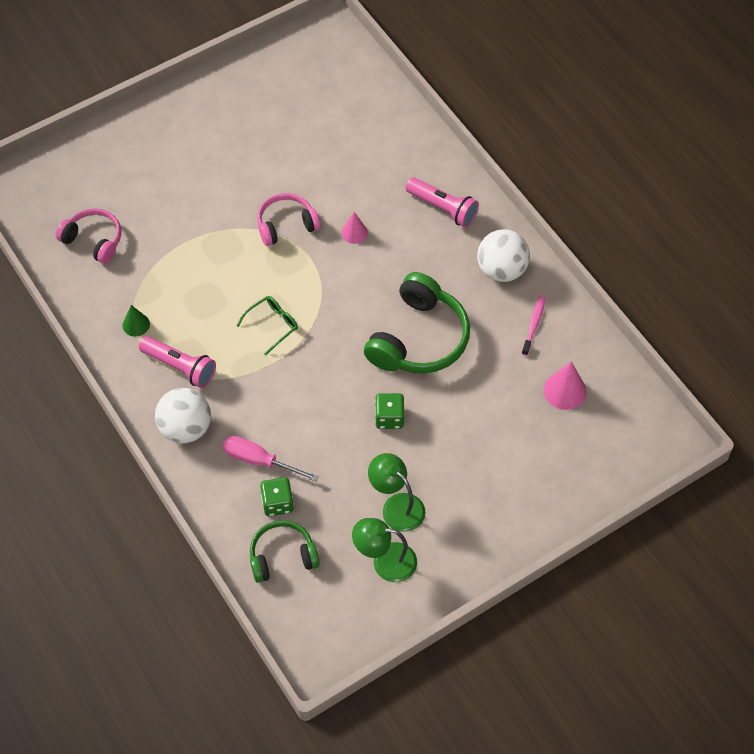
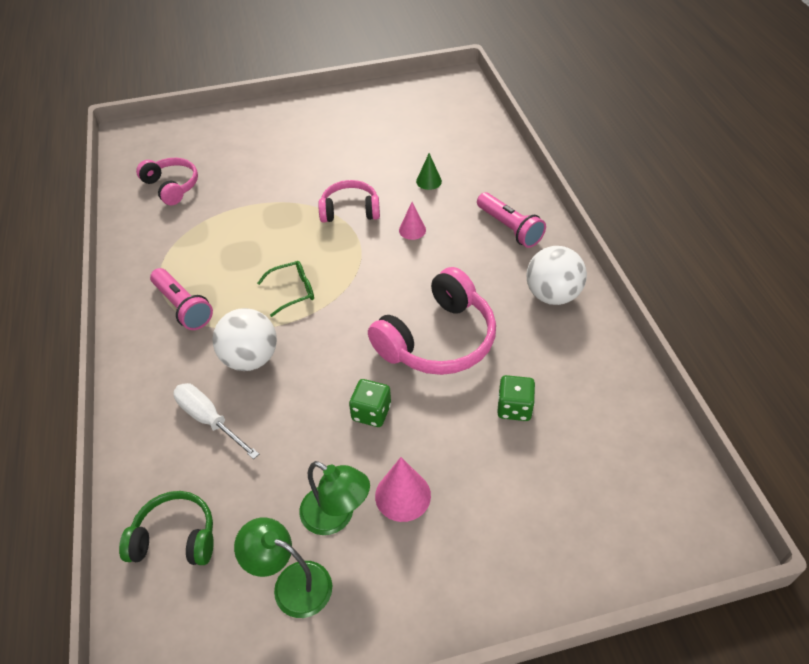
camera: 20 degrees right, 10 degrees down
green cone [123,305,150,337] -> green cone moved to [416,153,442,190]
white ball [155,388,211,444] -> white ball moved to [212,308,277,371]
pink screwdriver [223,436,319,482] -> white screwdriver [173,383,259,459]
green dice [260,477,294,516] -> green dice moved to [497,375,535,421]
green headphones [364,272,470,373] -> pink headphones [368,267,496,375]
green lamp [368,453,426,532] -> green lamp turned 150 degrees clockwise [299,461,370,535]
pink toothbrush [522,296,546,356] -> none
pink cone [544,361,587,410] -> pink cone moved to [375,457,431,522]

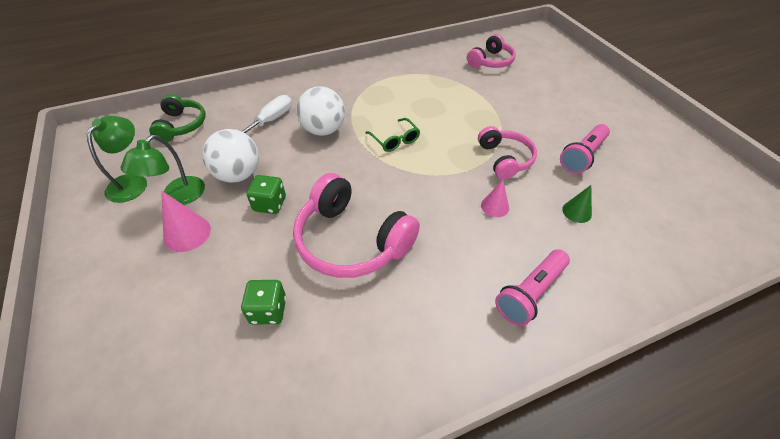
camera: 80 degrees right, 0 degrees up
pink flashlight [150,268,213,330] -> pink flashlight moved to [560,124,610,174]
white ball [527,246,587,305] -> white ball moved to [202,129,259,183]

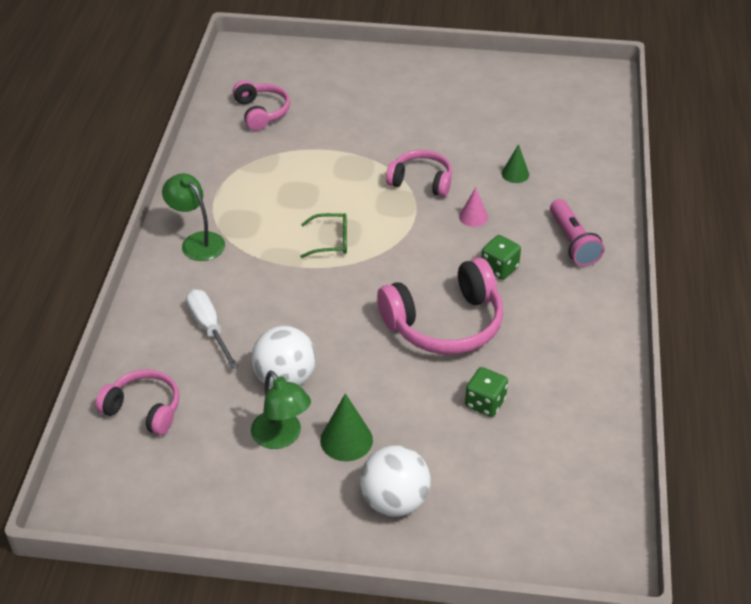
camera: 60 degrees left, 5 degrees down
green lamp [87,116,147,203] -> green lamp moved to [162,174,225,261]
green headphones [149,94,206,142] -> pink headphones [95,369,179,435]
pink cone [161,191,211,252] -> green cone [320,393,373,461]
green dice [246,175,286,214] -> green dice moved to [481,235,521,280]
white ball [296,86,345,136] -> white ball moved to [360,445,431,517]
pink flashlight [560,124,610,174] -> none

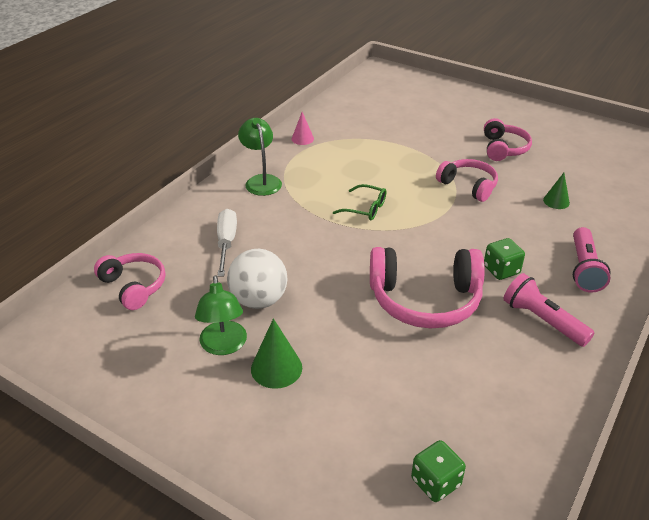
camera: 25 degrees right, 5 degrees down
pink headphones [233,80,290,131] -> pink headphones moved to [484,118,532,161]
white ball [360,445,431,517] -> none
pink cone [459,187,488,227] -> pink cone moved to [291,112,314,145]
green dice [465,367,508,417] -> green dice moved to [411,440,466,502]
none -> pink flashlight [503,273,595,347]

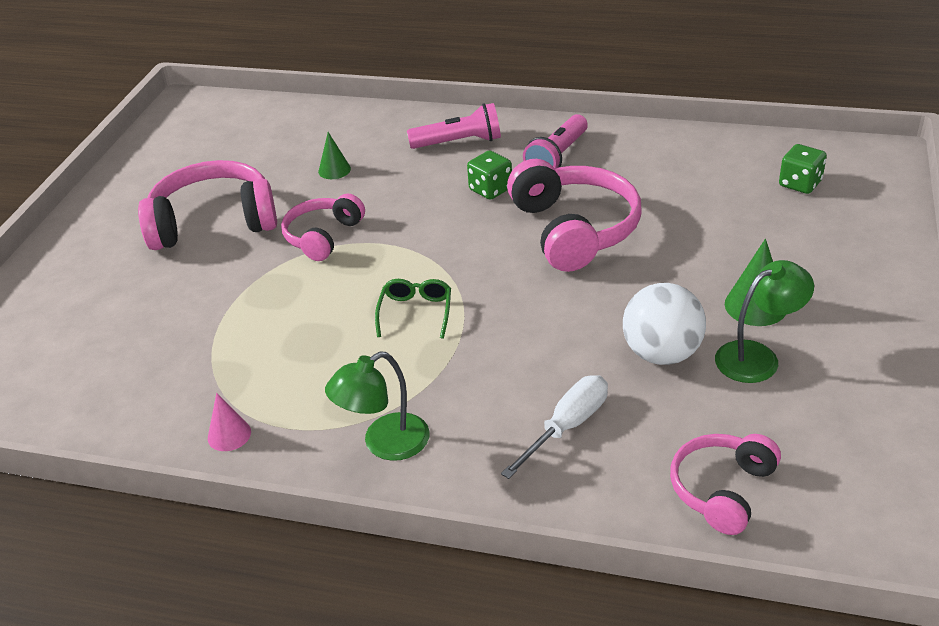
camera: 105 degrees left, 0 degrees up
white screwdriver [217,209,237,277] -> white screwdriver turned 150 degrees clockwise [501,375,608,479]
pink headphones [484,118,532,161] -> pink headphones [138,160,277,250], size x1.65

